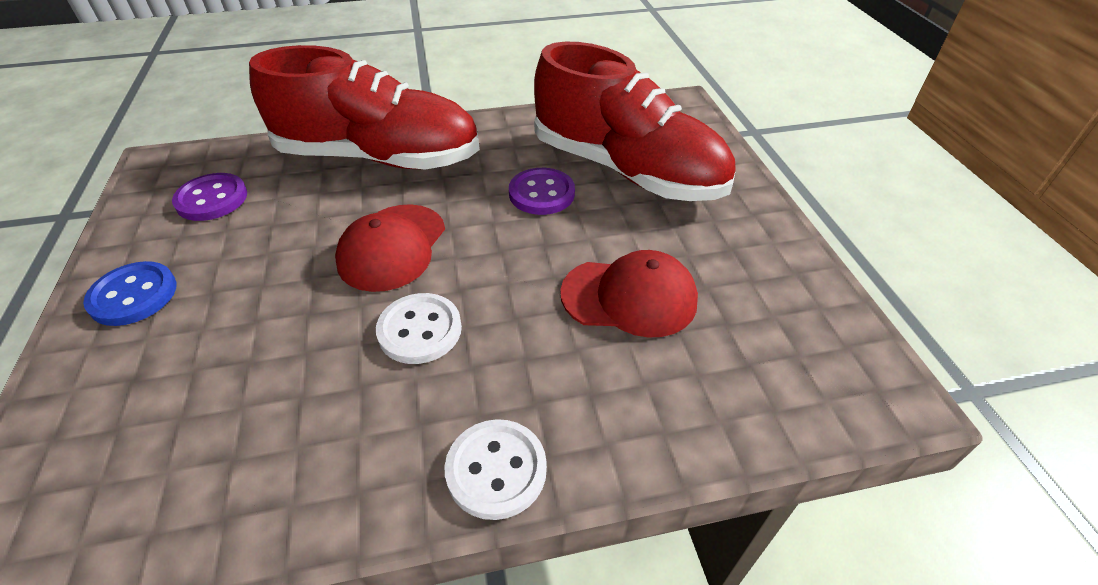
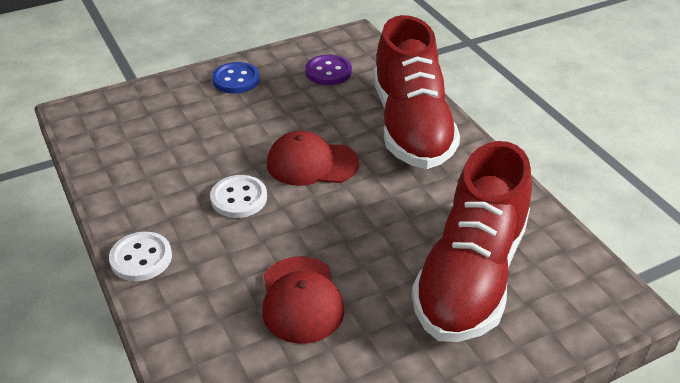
camera: 75 degrees right, 5 degrees down
purple button [509,168,575,215] -> none

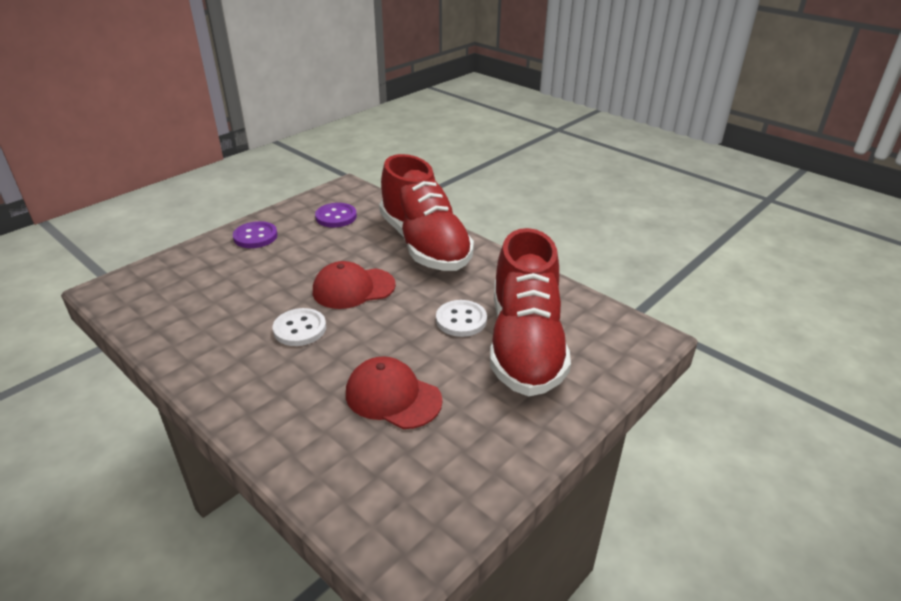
camera: 20 degrees left, 5 degrees down
white button [109,232,172,281] -> white button moved to [436,300,487,337]
blue button [212,62,260,93] -> purple button [233,221,278,248]
red cap [262,256,344,344] -> red cap turned 150 degrees clockwise [346,356,443,429]

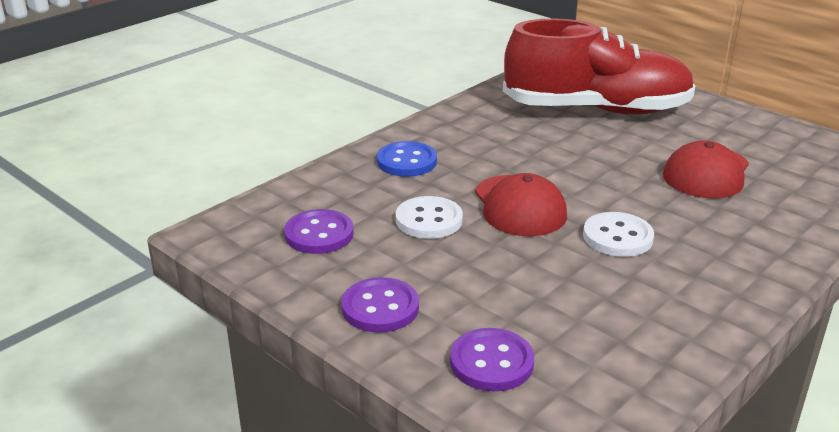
camera: 90 degrees left, 5 degrees down
red shoe [379,154,474,271] -> blue button [377,141,437,177]
white button [436,300,487,337] -> white button moved to [396,196,463,239]
none -> purple button [450,328,534,391]

